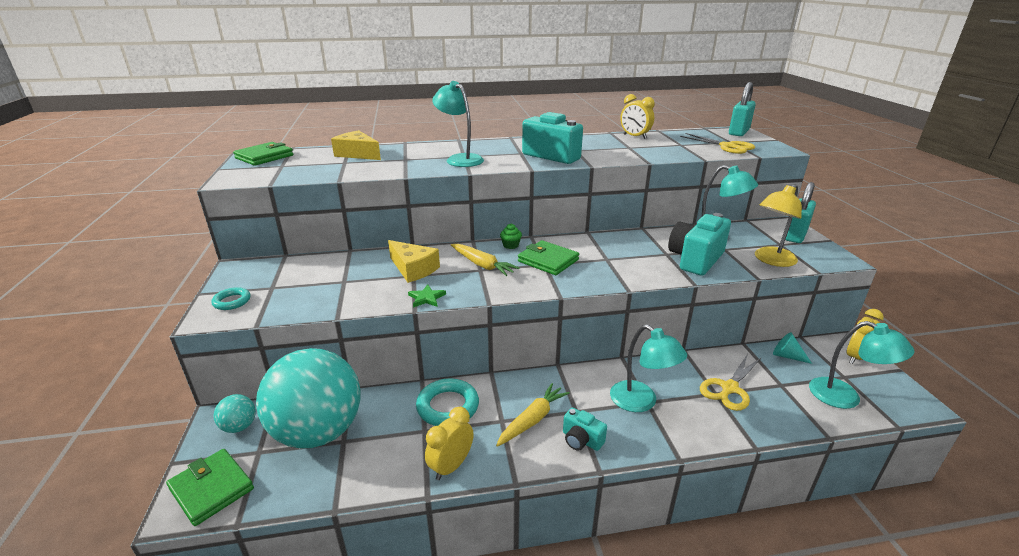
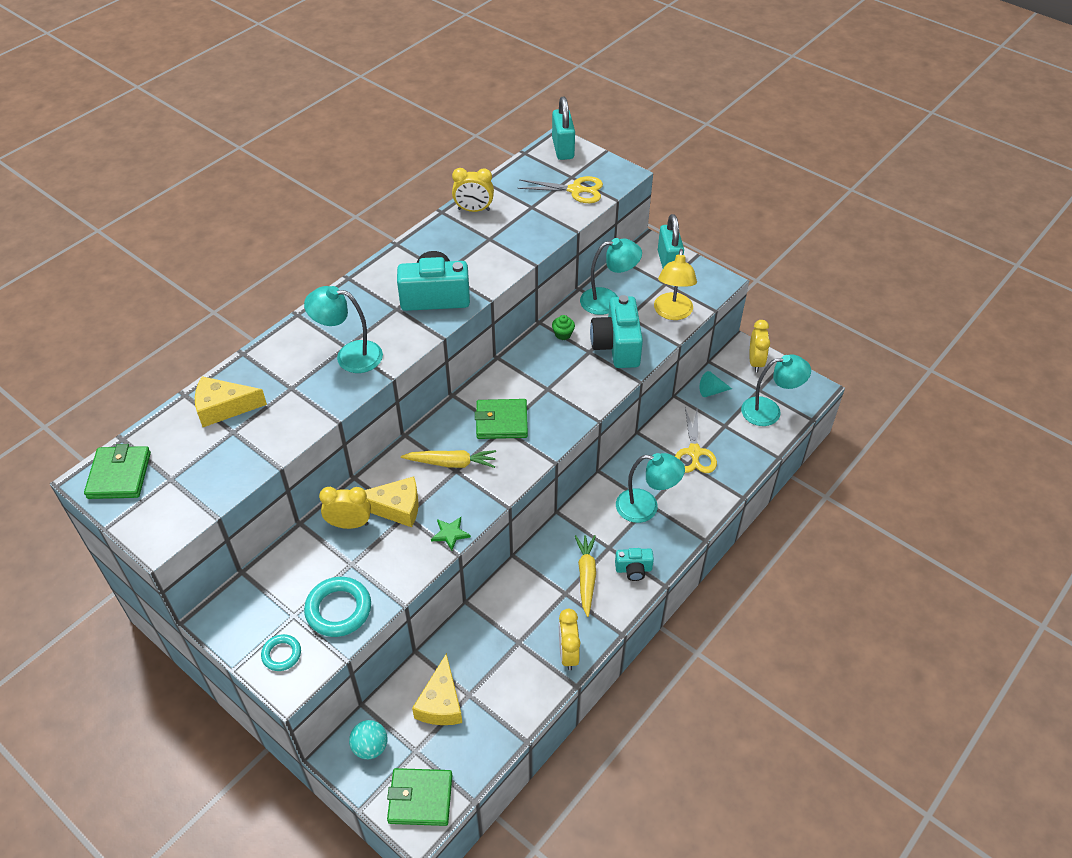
camera: 40 degrees left, 20 degrees up
turquoise ball [256,348,360,449] -> yellow cheese [412,653,462,725]
turquoise ring [416,378,479,426] -> turquoise ring moved to [304,577,371,637]
green cupcake [500,224,522,249] -> green cupcake moved to [552,315,575,340]
none -> yellow clock [319,487,371,529]

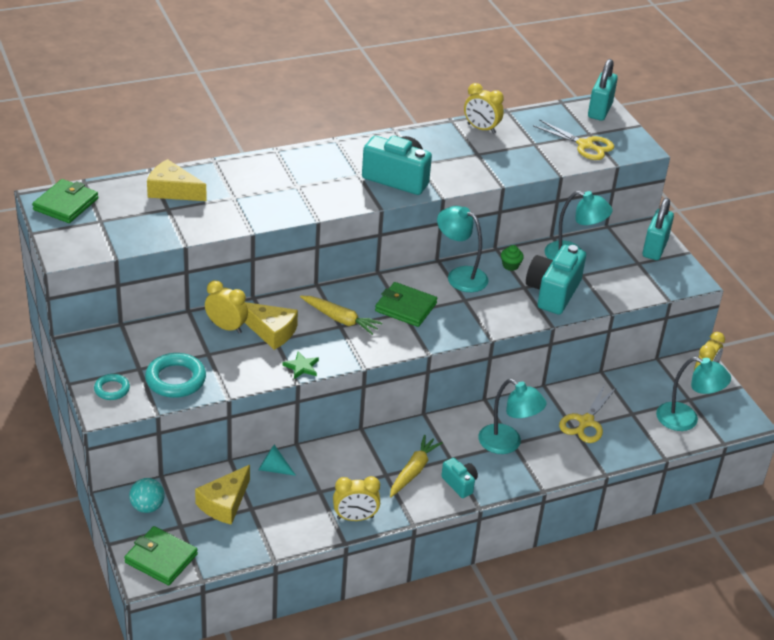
camera: 25 degrees right, 10 degrees down
turquoise lamp [304,286,383,373] -> turquoise lamp moved to [437,206,489,292]
yellow clock [559,609,581,670] -> yellow clock turned 120 degrees counterclockwise [333,476,380,521]
turquoise camera [615,548,654,581] -> turquoise camera turned 150 degrees counterclockwise [441,458,478,498]
yellow lamp [654,249,697,320] -> none
turquoise cone [699,371,732,397] -> turquoise cone moved to [259,445,296,476]

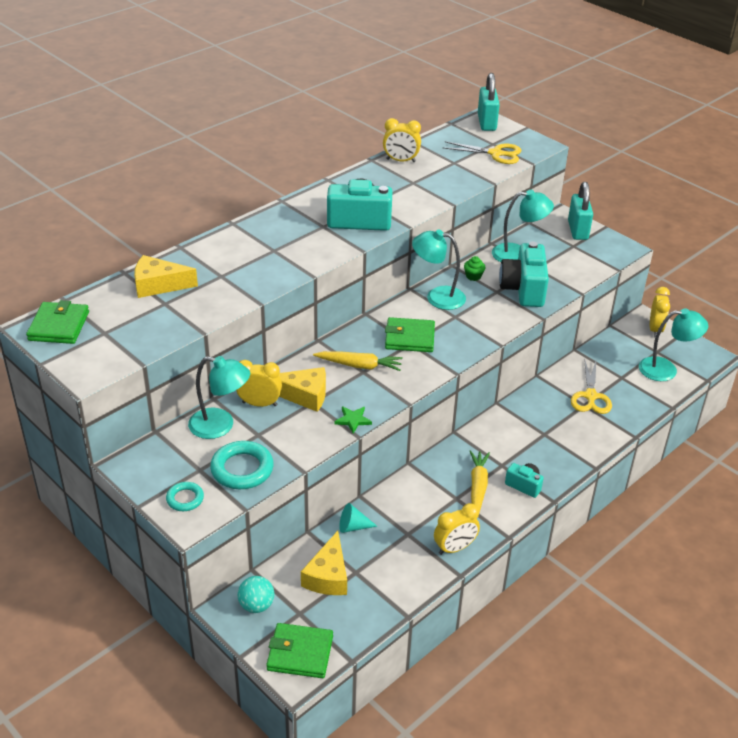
camera: 20 degrees left, 0 degrees up
turquoise lamp [478,379,547,454] -> turquoise lamp moved to [188,356,250,439]

